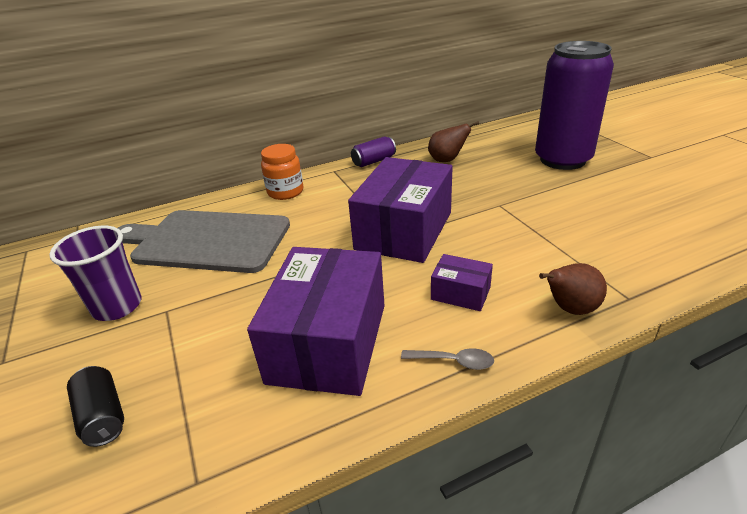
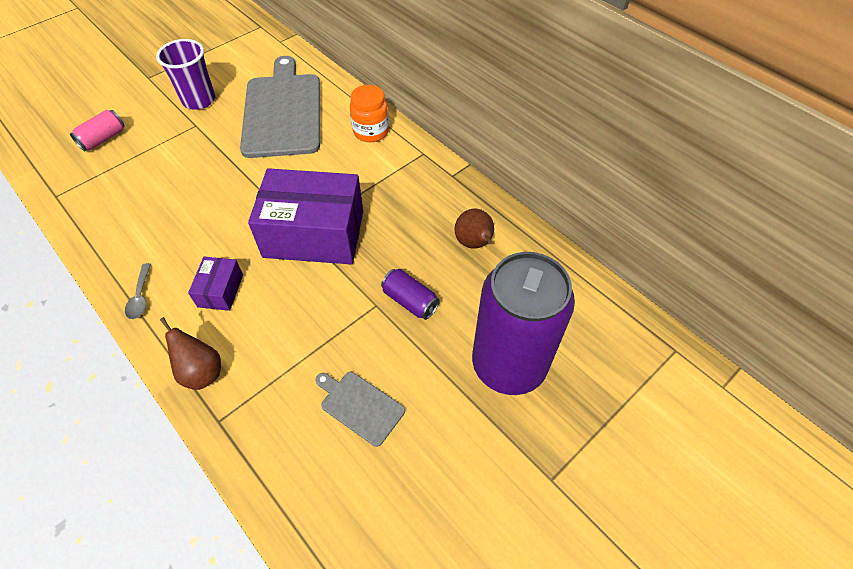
camera: 70 degrees right, 20 degrees up
black can [67,366,124,447] -> pink can [70,110,125,151]
purple box [247,247,385,396] -> none
purple can [351,136,396,167] -> purple can moved to [381,269,440,320]
none -> grey cutting board [315,372,405,447]

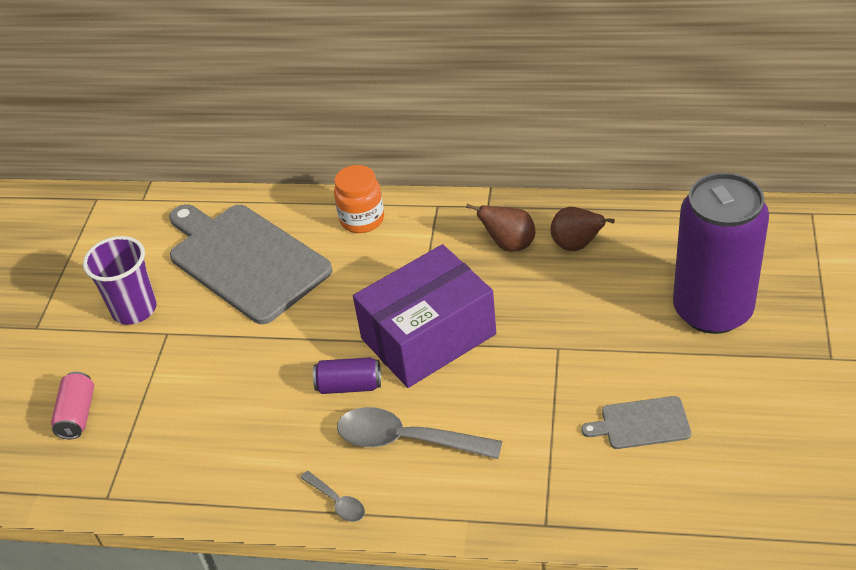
camera: 35 degrees left, 10 degrees down
brown pear [160,317,221,390] -> brown pear moved to [466,204,536,252]
purple box [188,257,243,311] -> grey spoon [337,407,502,459]
purple can [381,269,440,320] -> purple can moved to [313,357,381,394]

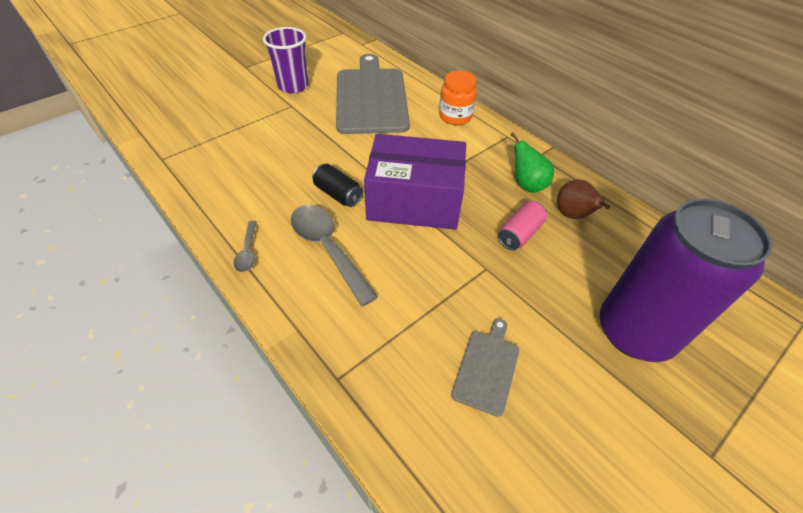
camera: 35 degrees right, 5 degrees up
pink can [51,372,94,439] -> pink can moved to [498,201,547,250]
purple can [313,357,381,394] -> black can [312,164,363,207]
brown pear [466,204,536,252] -> green pear [510,132,554,193]
grey cutting board [582,396,691,449] -> grey cutting board turned 75 degrees clockwise [451,319,519,417]

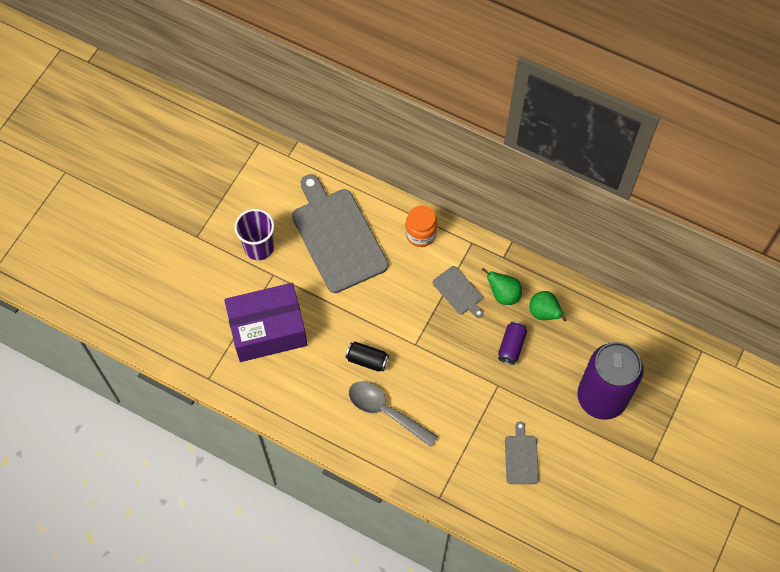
camera: 20 degrees left, 15 degrees up
grey spoon [234,221,257,272] -> none
purple box [364,134,466,230] -> purple box moved to [224,283,308,362]
pink can [498,201,547,250] -> purple can [498,321,527,365]
brown pear [557,179,610,219] -> green pear [529,291,567,322]
none -> grey cutting board [433,266,483,318]

